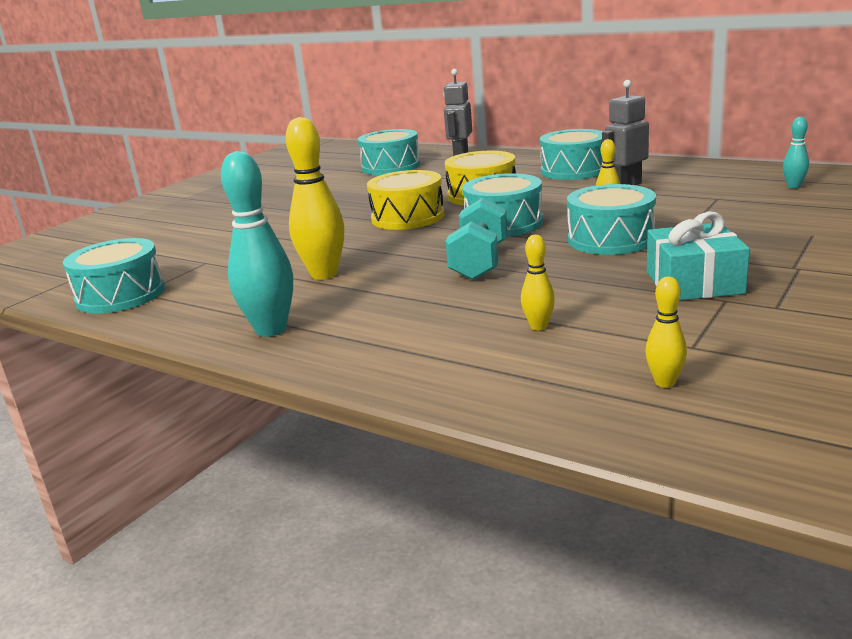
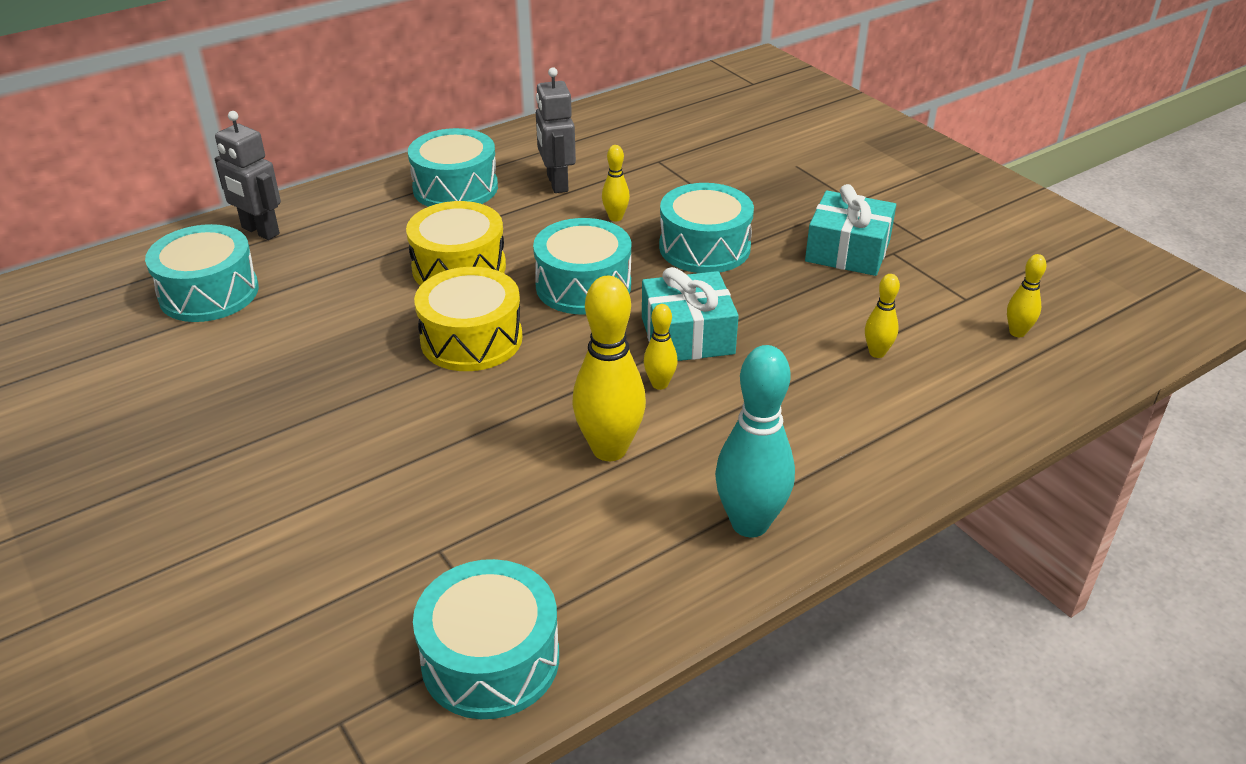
camera: 70 degrees left, 15 degrees up
turquoise dumbbell [446,198,507,280] -> turquoise gift [642,267,739,361]
turquoise bowling pin [783,117,809,188] -> none
none -> yellow bowling pin [644,304,678,390]

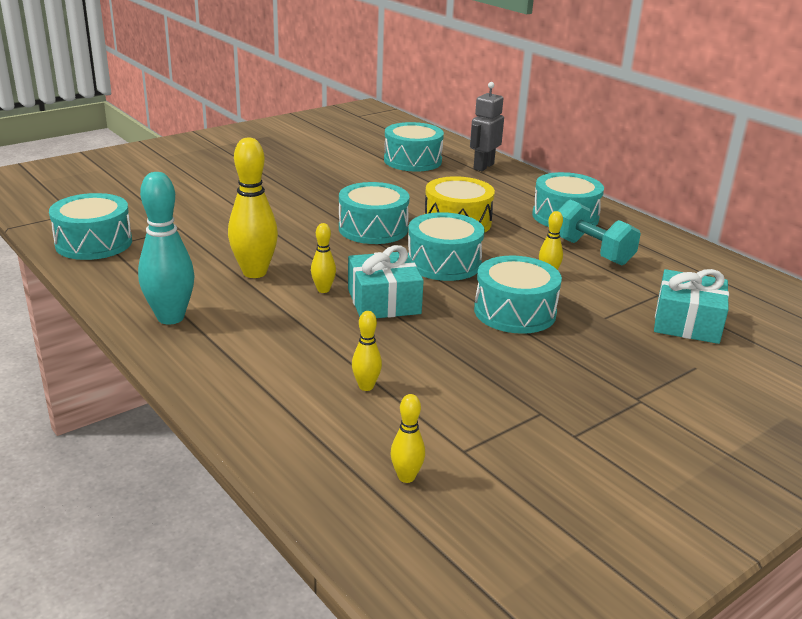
camera: 85 degrees right, 10 degrees down
yellow drum [414,267,523,371] -> turquoise drum [339,182,410,244]
grey robot [536,67,576,193] -> turquoise dumbbell [558,199,641,266]
turquoise gift [805,184,896,276] -> turquoise gift moved to [654,269,729,344]

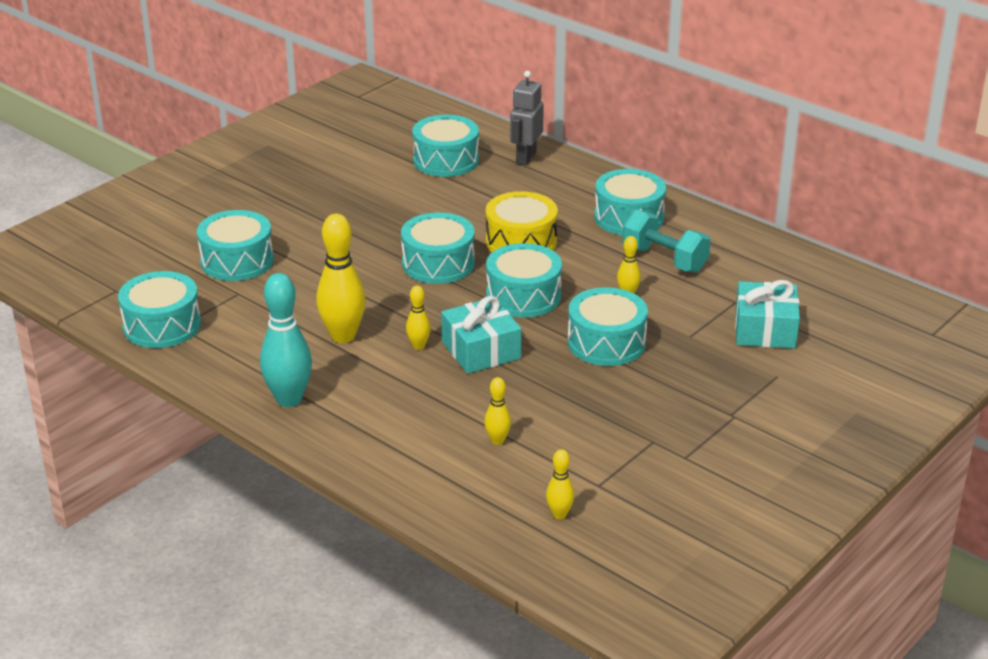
camera: 10 degrees left, 5 degrees up
none -> turquoise drum [197,210,274,281]

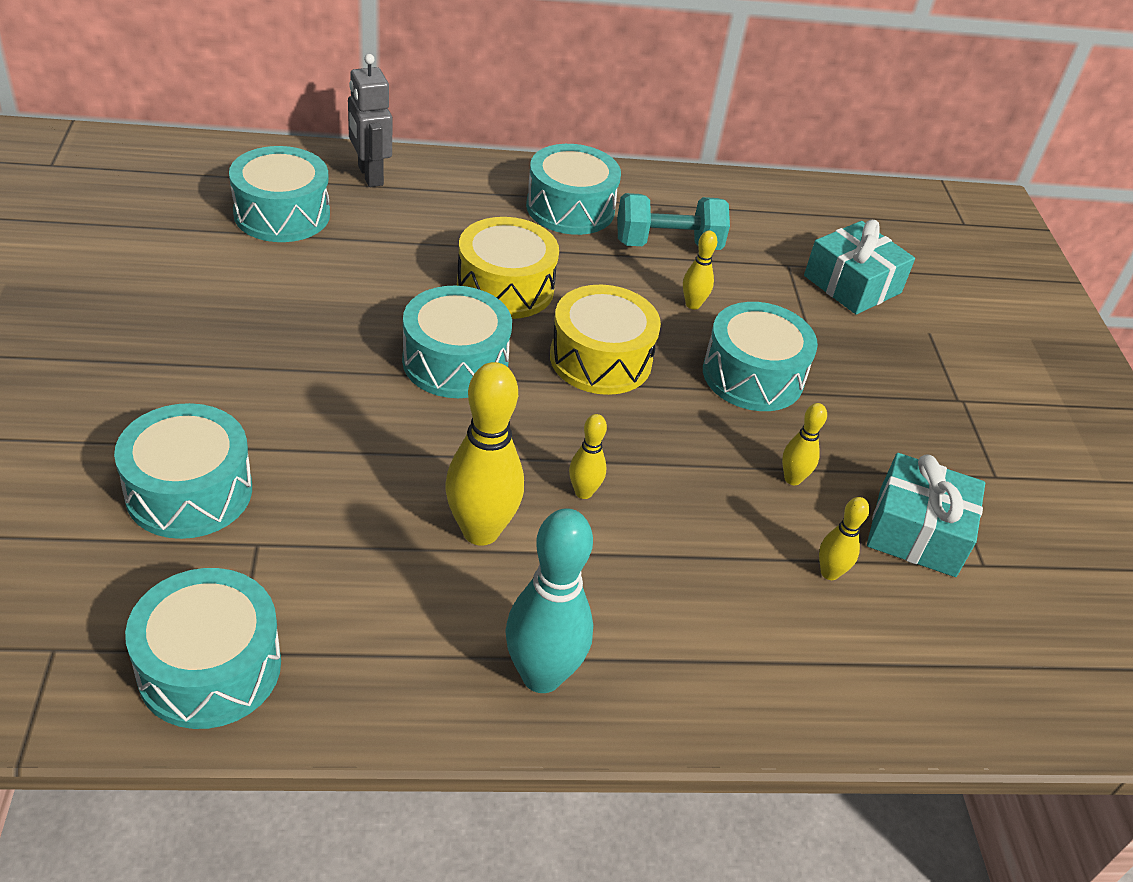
camera: 50 degrees left, 10 degrees up
turquoise gift [441,296,521,374] -> turquoise gift moved to [867,453,985,577]
turquoise drum [486,243,562,318] -> yellow drum [550,285,661,395]
yellow bowling pin [546,449,574,519] -> yellow bowling pin moved to [782,403,827,485]

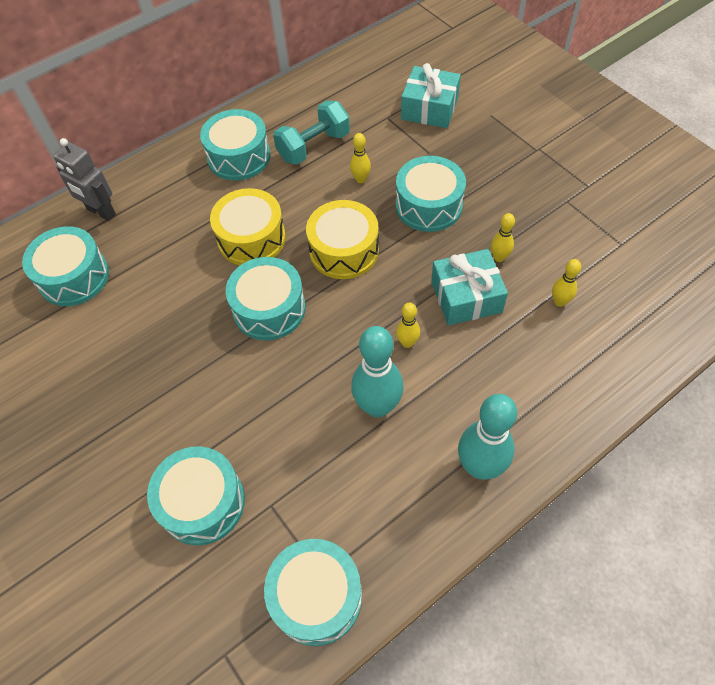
camera: 25 degrees left, 15 degrees up
yellow bowling pin [446,362,524,546] -> turquoise bowling pin [351,326,404,418]
turquoise gift [867,453,985,577] -> turquoise gift moved to [431,249,508,325]

